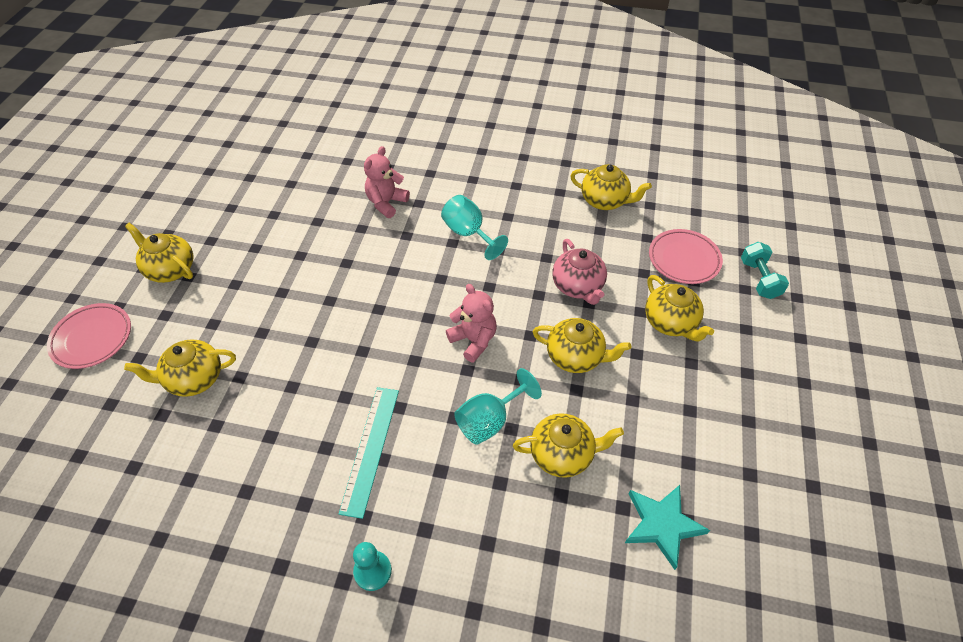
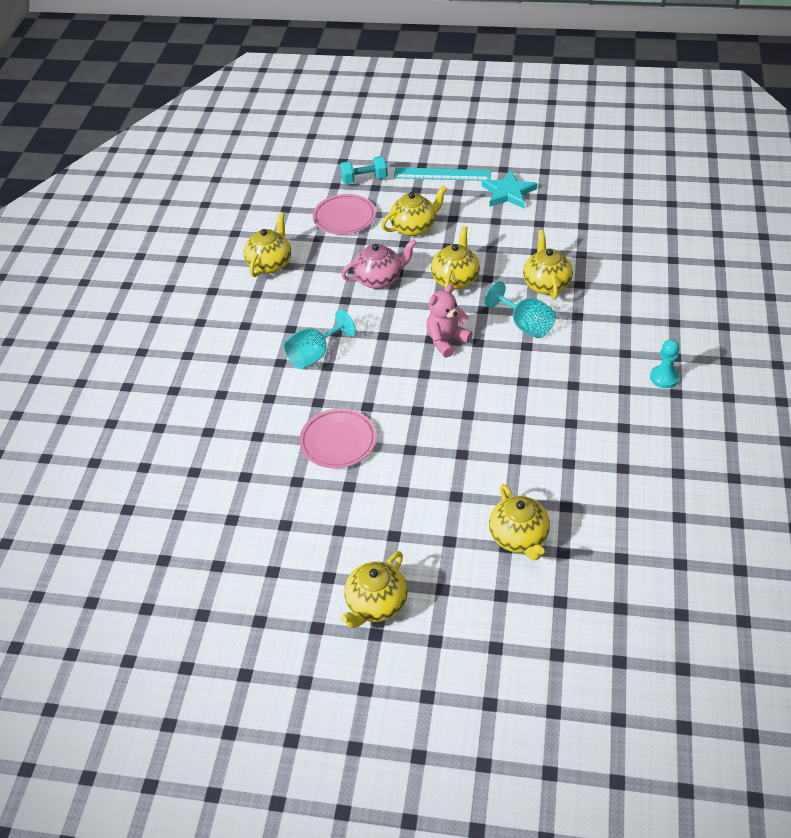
camera: 90 degrees left, 5 degrees down
pink plate [47,303,131,369] -> pink plate moved to [299,408,376,469]
turquoise ruler [339,387,399,519] -> turquoise ruler moved to [394,168,491,181]
pink teddy bear [364,146,410,218] -> none
turquoise star [625,485,710,570] -> turquoise star moved to [482,171,537,208]

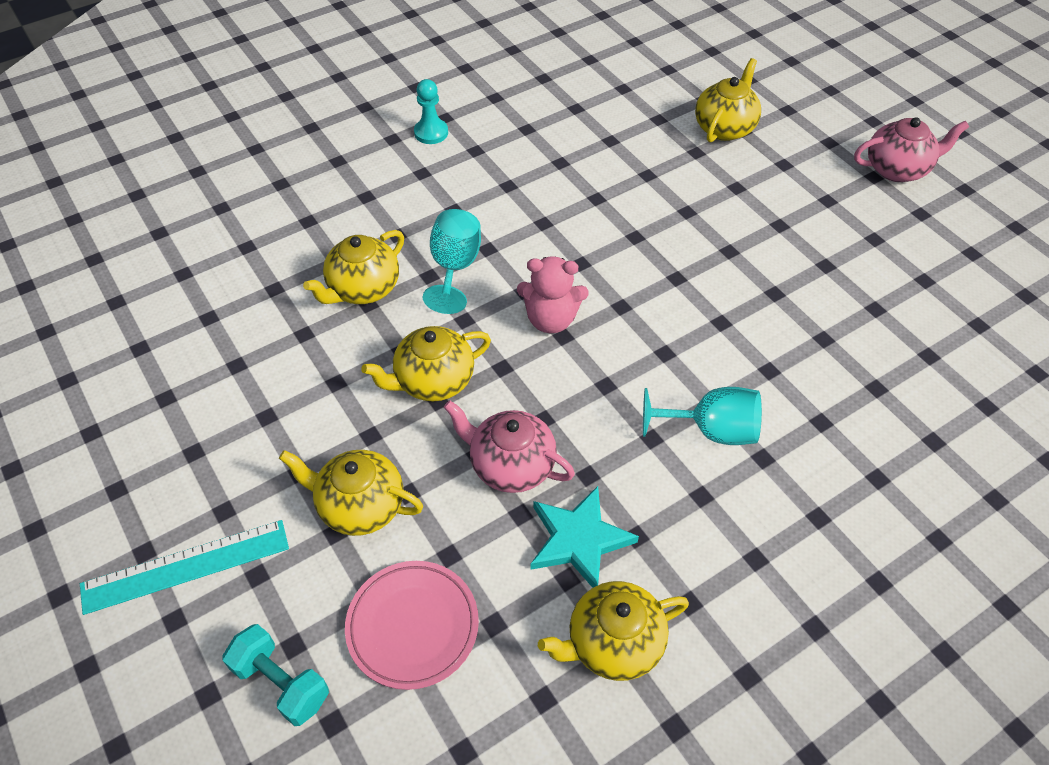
camera: 135 degrees left, 5 degrees up
pink plate [299,408,376,469] -> none
yellow teapot [341,551,407,628] -> pink teapot [854,117,969,182]
turquoise ruler [394,168,491,181] -> turquoise ruler turned 75 degrees counterclockwise [80,520,289,615]
turquoise star [482,171,537,208] -> turquoise star moved to [531,486,639,588]

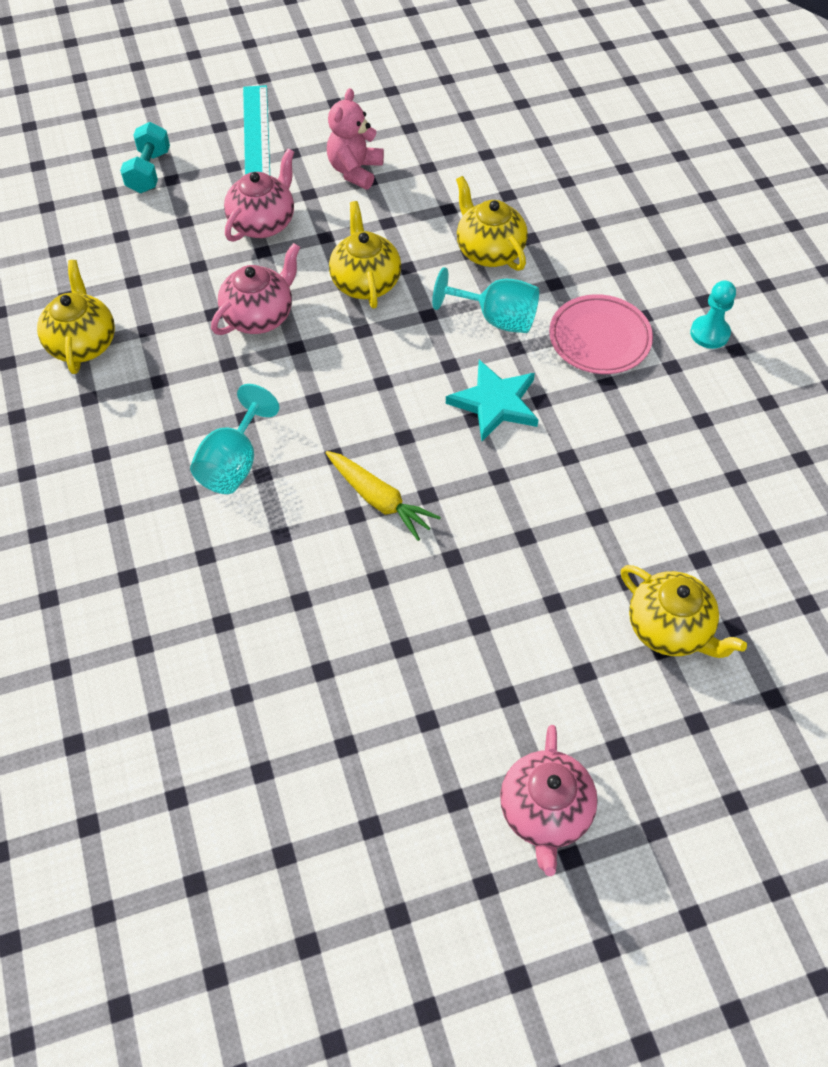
camera: 105 degrees right, 5 degrees up
turquoise dumbbell [222,624,329,726] -> turquoise dumbbell turned 45 degrees counterclockwise [120,122,170,193]
yellow teapot [279,450,423,536] -> pink teapot [224,148,294,242]
pink plate [345,561,479,690] -> pink plate moved to [549,294,653,374]
pink teddy bear [517,256,589,333] -> pink teddy bear moved to [327,88,384,189]
turquoise star [531,486,639,588] -> turquoise star moved to [446,360,538,441]
none -> yellow carrot [326,451,441,541]

